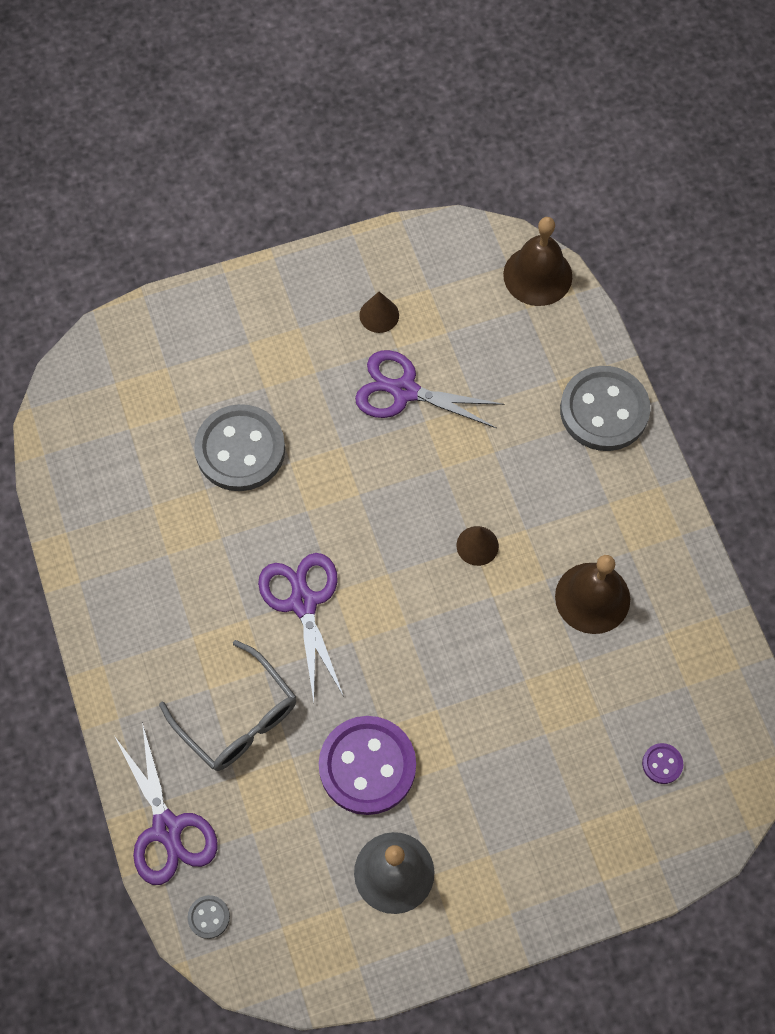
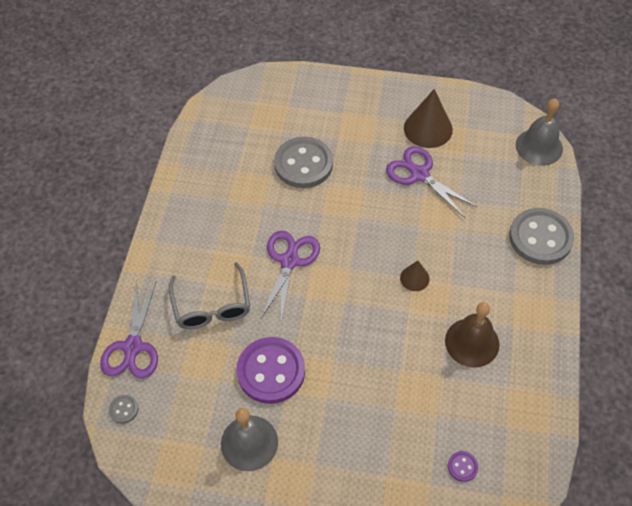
camera: 30 degrees right, 10 degrees down
brown cone [359,292,399,333] -> brown cone [404,89,453,148], size x1.85
brown bell [503,217,572,306] -> grey bell [516,99,563,166]

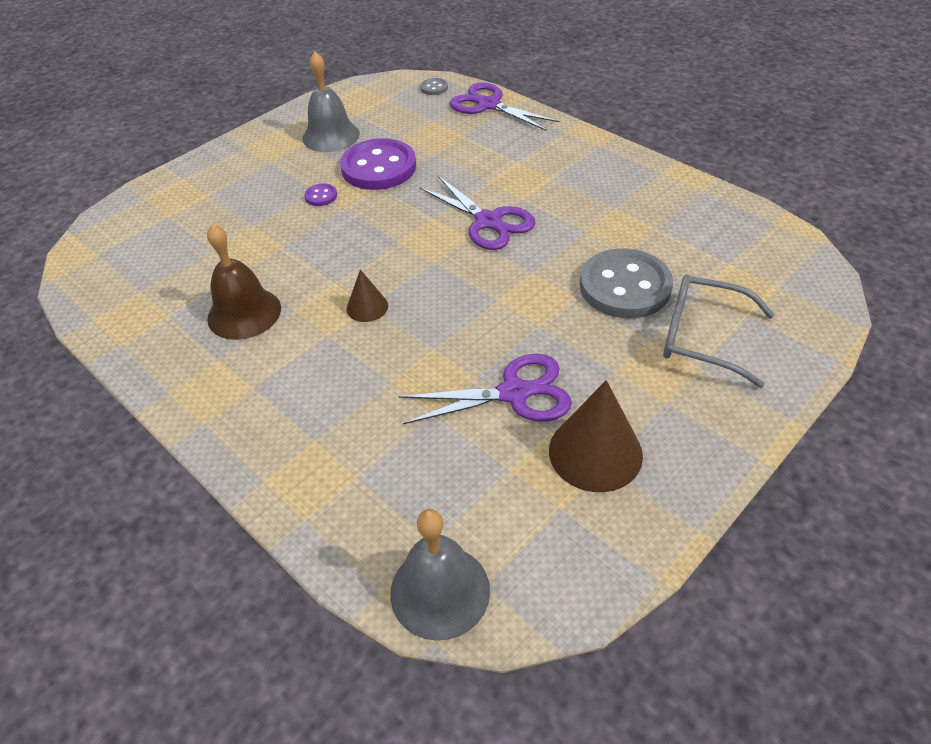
camera: 125 degrees right, 10 degrees down
grey glasses [169,262,250,329] -> grey glasses moved to [663,275,775,388]
purple button [448,451,479,482] -> purple button moved to [304,183,337,206]
grey button [509,208,574,265] -> none

